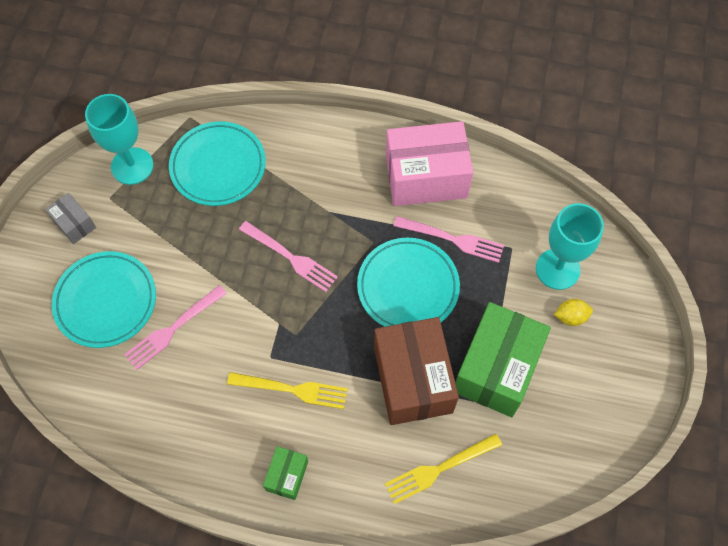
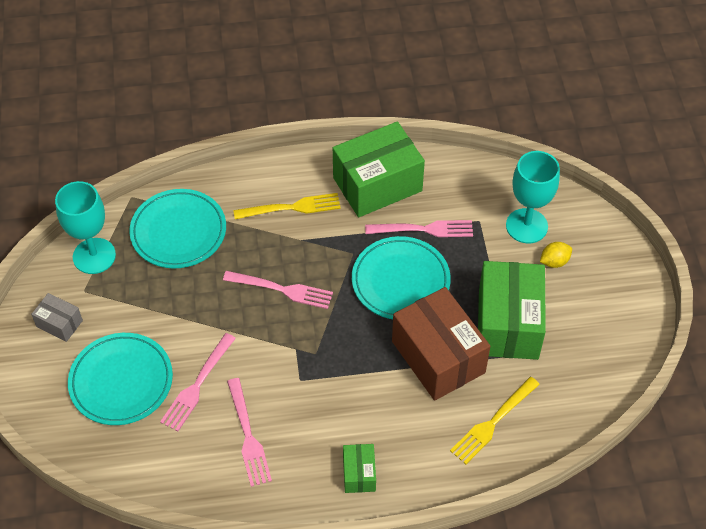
camera: 20 degrees left, 10 degrees down
yellow fork [227,372,348,409] -> yellow fork moved to [233,193,341,219]
pink box [386,121,473,206] -> green box [333,121,425,217]
none -> pink fork [227,378,272,487]

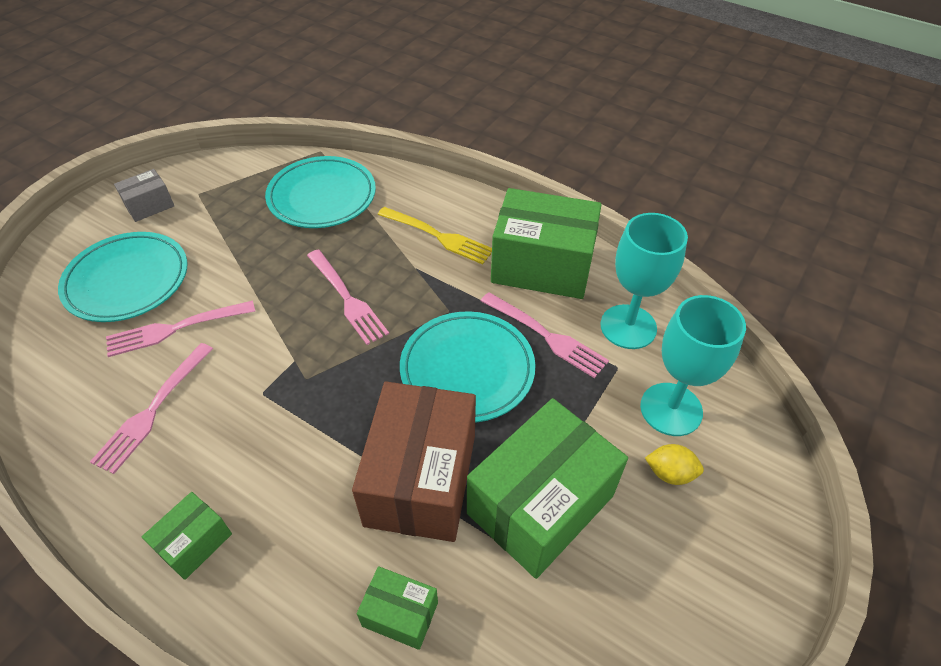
camera: 40 degrees right, 5 degrees down
grey box [31,293,83,342] -> grey box turned 75 degrees clockwise [114,169,174,222]
turquoise goblet [55,181,116,274] -> turquoise goblet moved to [600,213,688,349]
yellow fork [450,377,540,464] -> green box [357,566,438,650]

